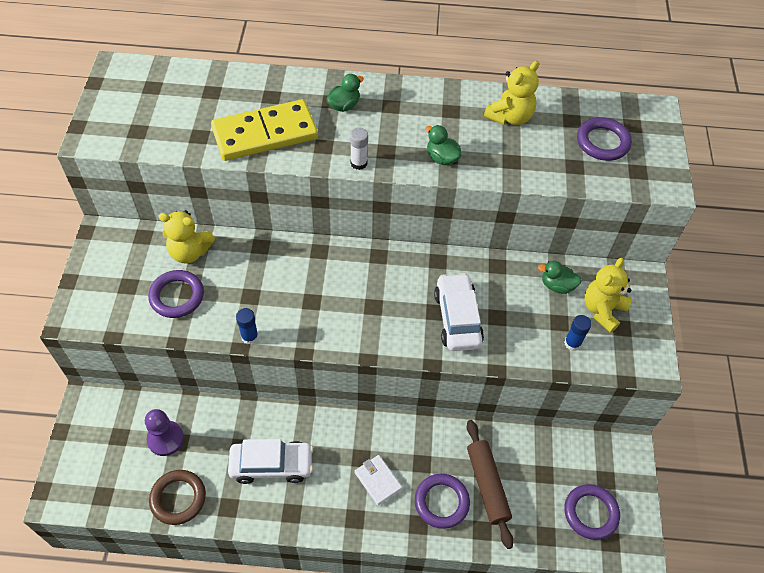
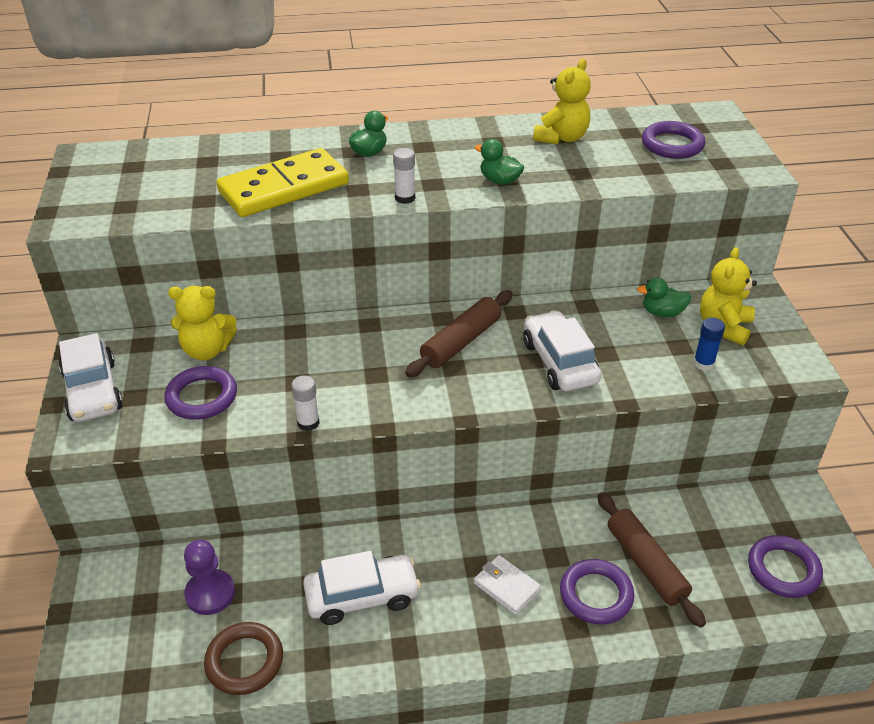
camera: 10 degrees left, 15 degrees down
blue glue stick [236,308,258,344] -> white glue stick [291,375,320,431]
none -> white car [59,333,123,422]
none -> brown rolling pin [405,290,513,377]

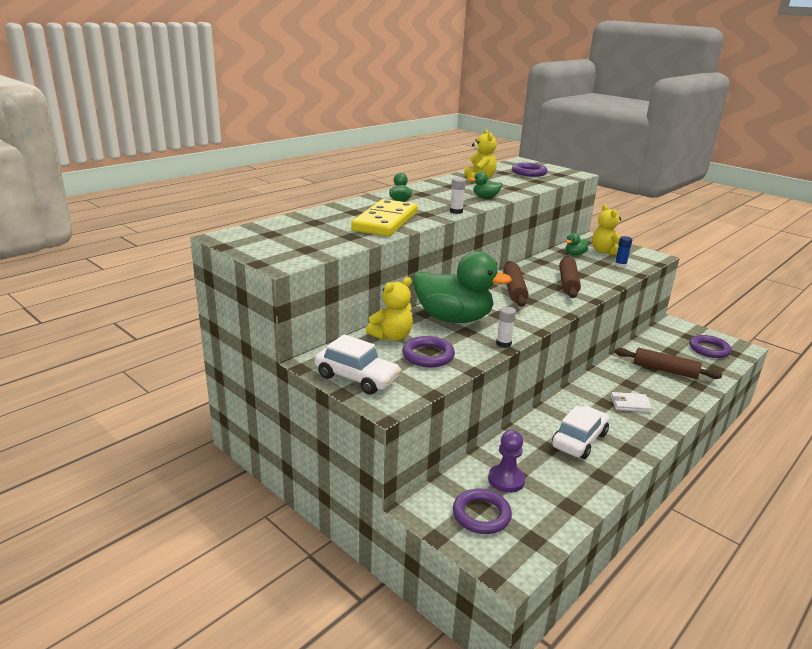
camera: 40 degrees left, 15 degrees down
brown ring [204,622,283,695] -> none
white car [523,310,601,391] -> brown rolling pin [559,255,581,298]
purple ring [560,559,634,624] -> purple ring moved to [453,489,512,534]
none -> green duck [413,251,512,323]

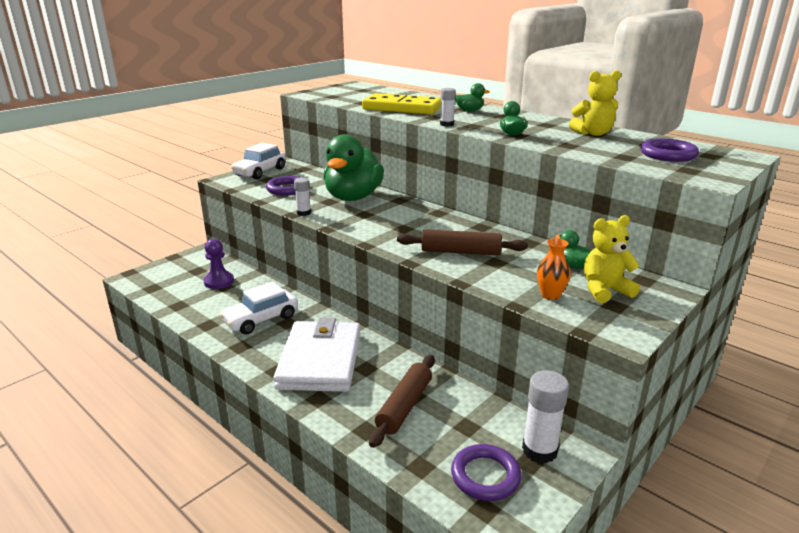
camera: 90 degrees right, 0 degrees up
yellow teddy bear [366,277,413,341] -> none
purple ring [453,489,512,534] -> none
brown rolling pin [503,261,529,307] -> none
white car [552,406,610,459] -> white car turned 105 degrees clockwise [219,282,298,335]
white wallet [611,392,652,412] -> white wallet [273,318,361,392], size x2.37
blue glue stick [615,236,632,268] -> orange vase [537,238,571,300]
none -> white glue stick [522,370,569,463]

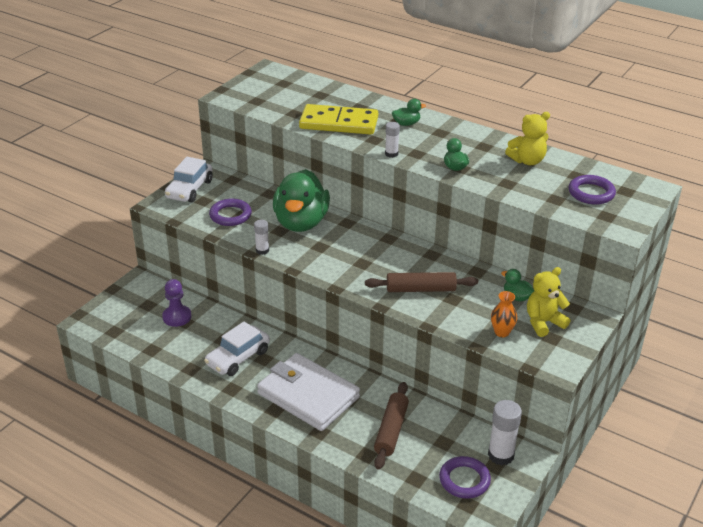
camera: 10 degrees left, 10 degrees up
white wallet [273,318,361,392] -> white wallet turned 45 degrees counterclockwise [257,353,360,431]

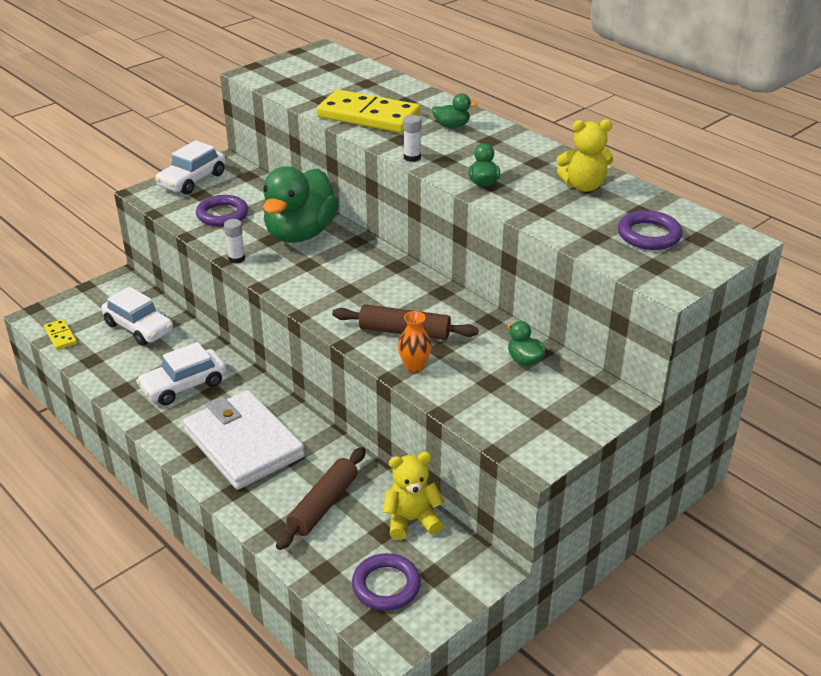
camera: 15 degrees right, 0 degrees up
purple pawn [162,279,192,327] -> white car [101,287,173,346]
white glue stick [488,400,522,465] -> none
orange vase [491,291,517,338] -> orange vase moved to [398,311,432,372]
yellow teddy bear [527,267,570,337] -> yellow teddy bear moved to [383,452,444,540]
none -> yellow domino [44,319,77,350]

